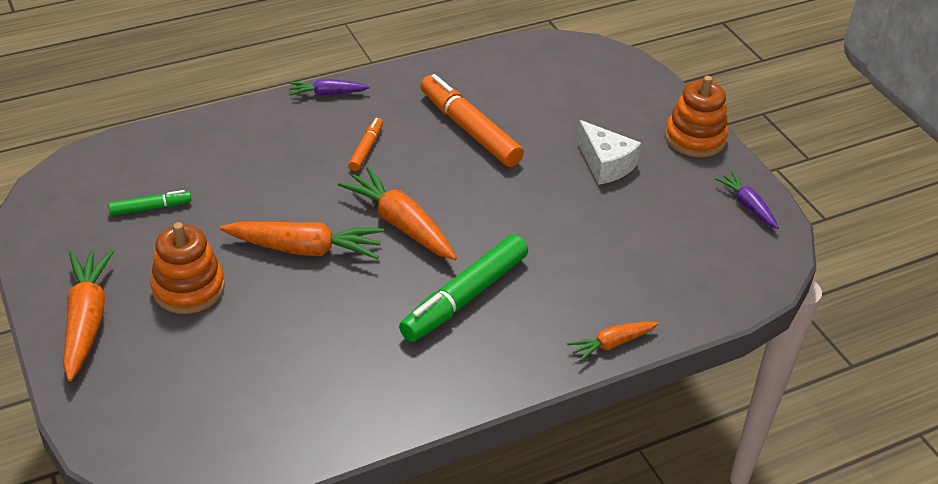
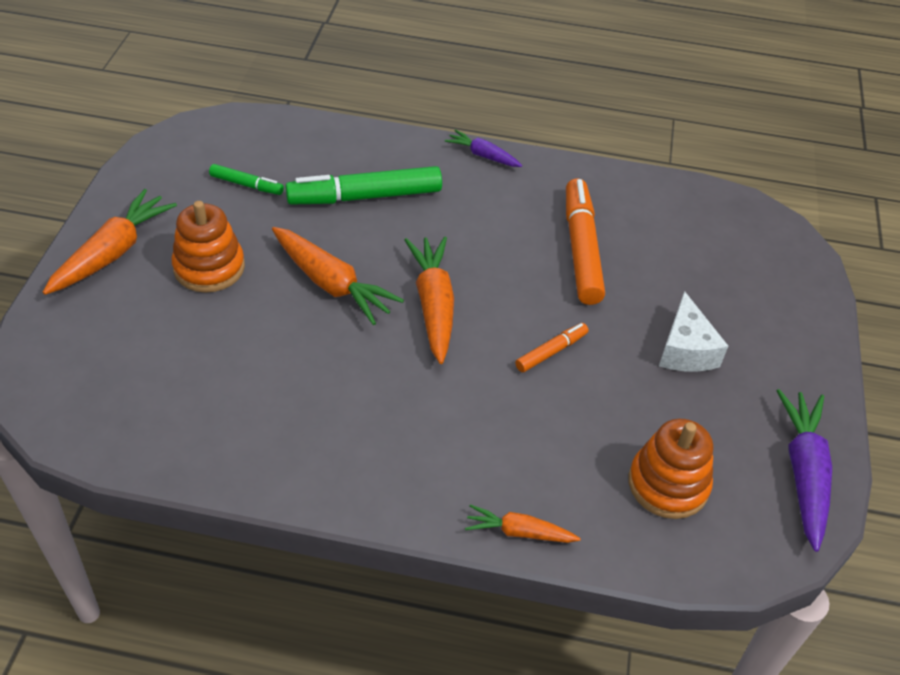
camera: 35 degrees right, 5 degrees up
orange marker [349,118,383,171] -> orange marker moved to [515,323,589,373]
green marker [399,235,528,342] -> green marker moved to [285,166,442,205]
orange stacking toy [665,76,728,157] -> orange stacking toy moved to [628,419,713,519]
purple carrot [715,172,779,229] -> purple carrot [777,389,832,552], size x1.75

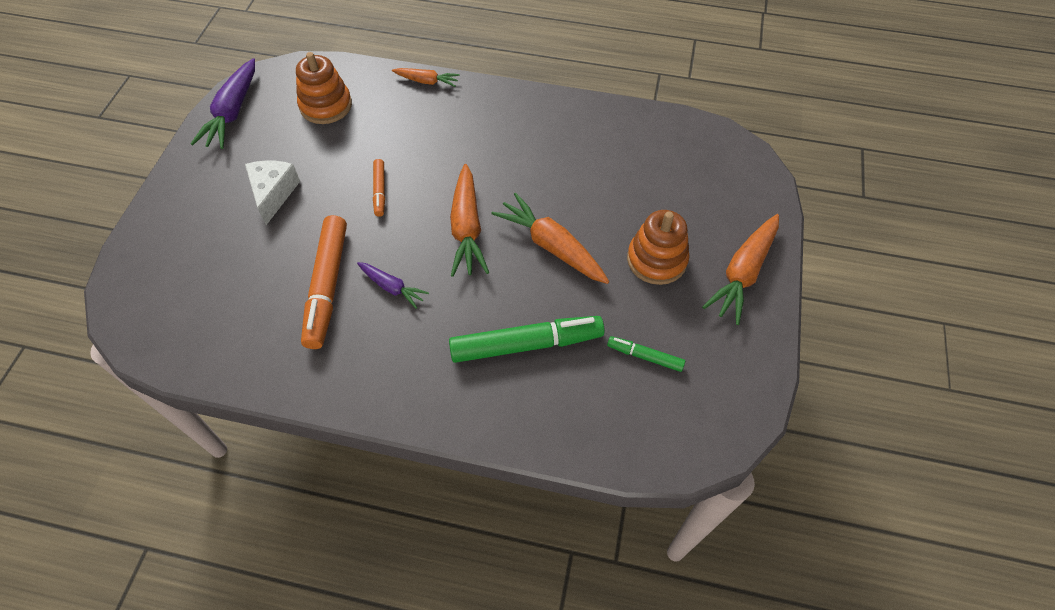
camera: 175 degrees left, 10 degrees up
purple carrot [445,129,522,167] -> purple carrot moved to [357,262,429,309]
orange marker [515,323,589,373] -> orange marker turned 60 degrees counterclockwise [373,159,385,217]

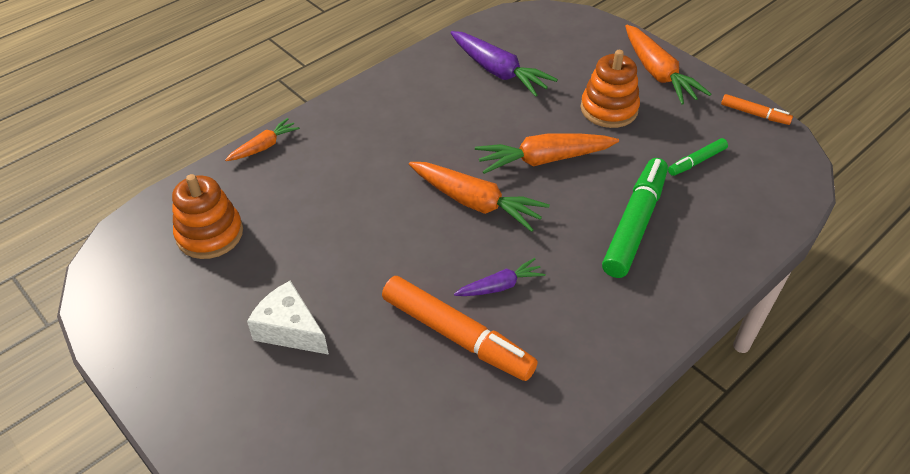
camera: 55 degrees left, 10 degrees down
purple carrot [190,58,255,149] -> purple carrot moved to [451,31,558,97]
orange marker [373,159,385,217] -> orange marker moved to [721,94,793,125]

